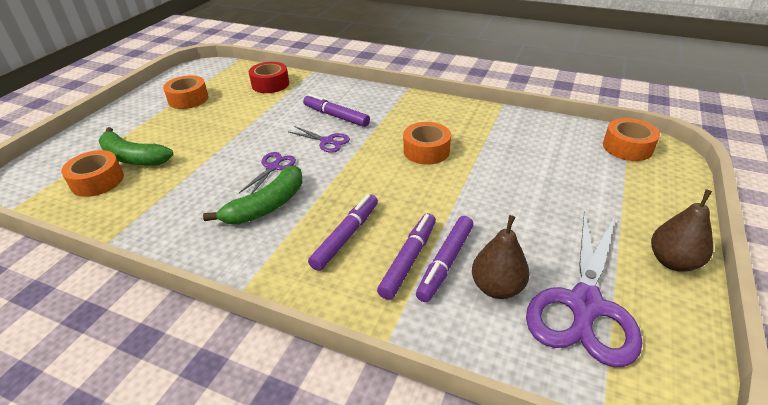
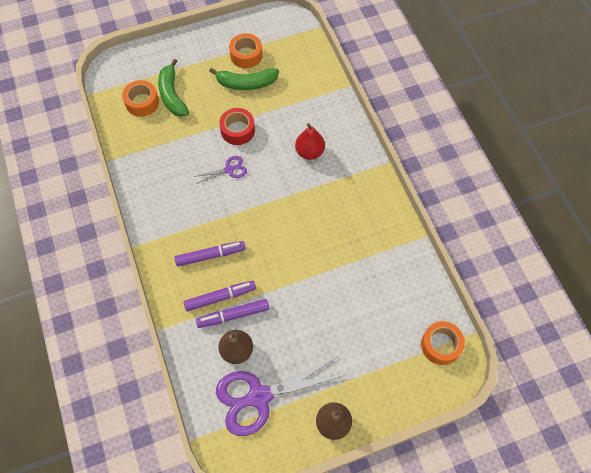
camera: 45 degrees right, 25 degrees up
green banana [203,165,302,224] -> green banana moved to [209,68,279,90]
red tape [249,62,289,93] -> red tape moved to [219,108,255,145]
purple scissors [289,126,350,153] -> none
purple marker [303,94,370,127] -> red pear [295,123,325,160]
orange tape [403,122,451,165] -> none

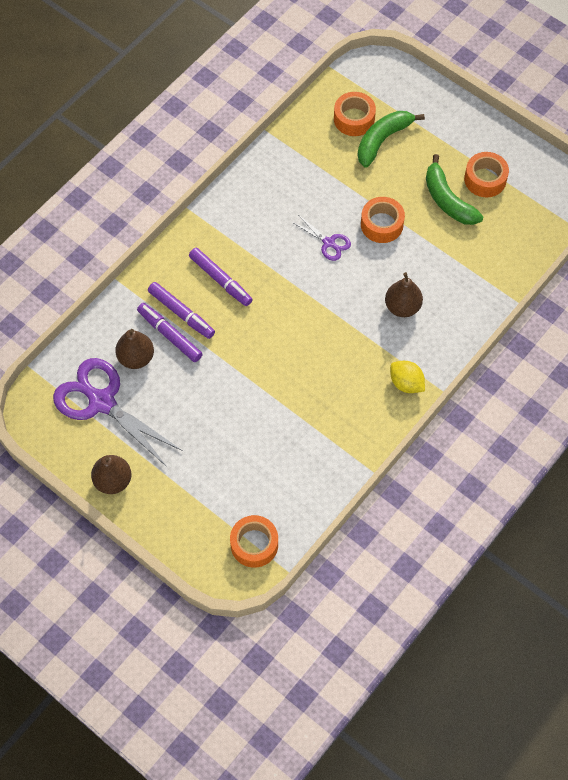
camera: 60 degrees right, 0 degrees up
red tape [219,108,255,145] -> orange tape [361,197,405,243]
red pear [295,123,325,160] -> brown pear [385,272,423,317]
none -> yellow lemon [390,361,425,393]

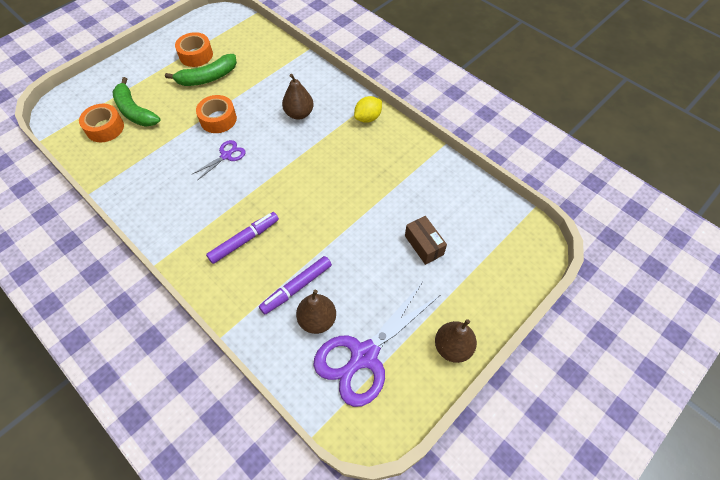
camera: 85 degrees left, 5 degrees down
purple marker [148,282,215,339] -> none
orange tape [230,515,278,568] -> none
none -> brown box [405,216,447,265]

